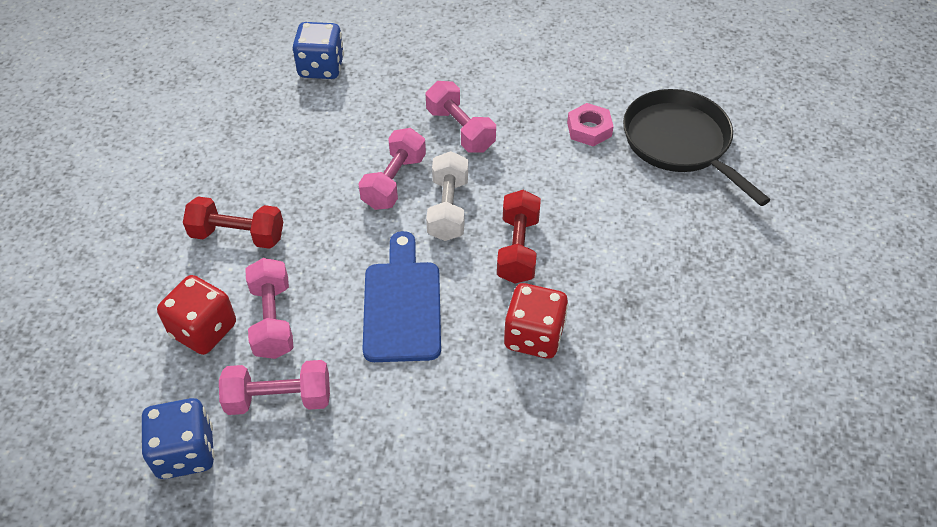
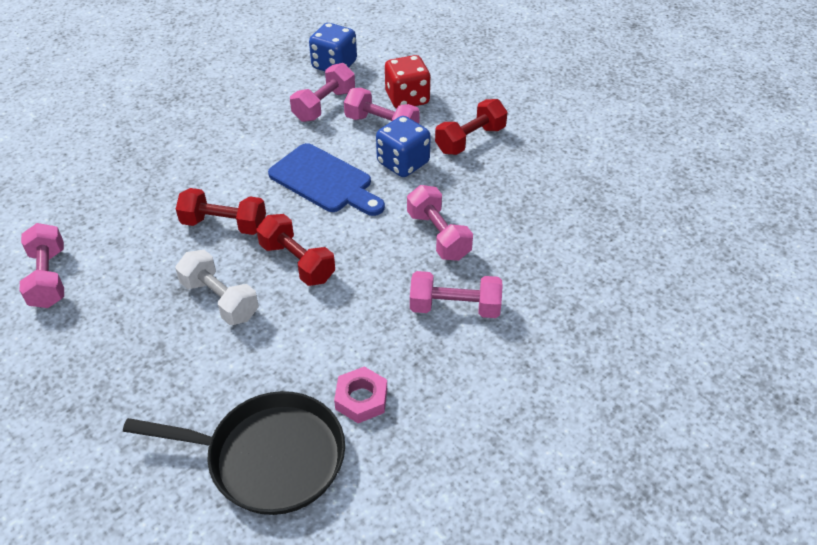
camera: 130 degrees right, 5 degrees down
blue dice [293,22,344,79] -> blue dice moved to [376,116,431,177]
white dumbbell [426,151,468,241] -> white dumbbell moved to [175,250,259,325]
red dice [504,283,568,359] -> red dumbbell [176,188,266,235]
none -> pink dumbbell [20,223,64,308]

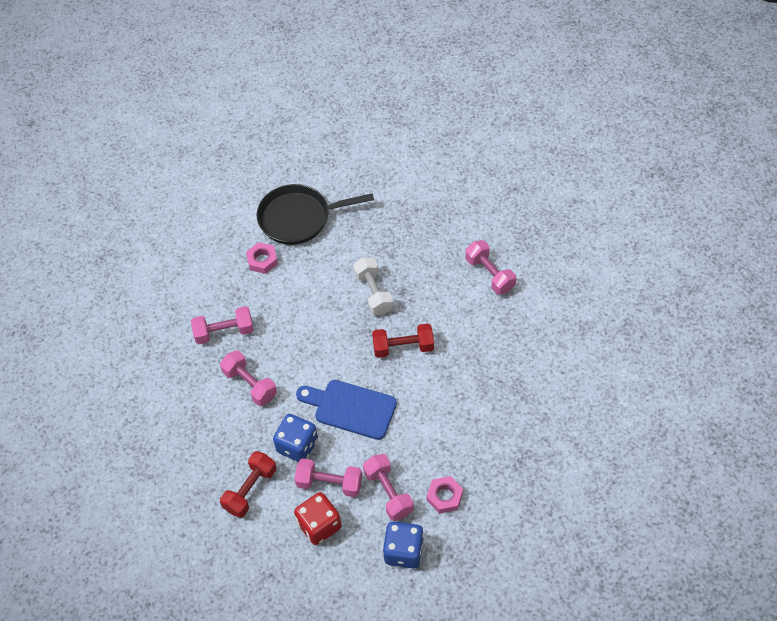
camera: 165 degrees right, 10 degrees up
white dumbbell [175,250,259,325] -> white dumbbell turned 45 degrees clockwise [353,257,394,315]
red dumbbell [257,214,335,286] -> none
pink dumbbell [290,63,355,122] -> pink dumbbell turned 45 degrees counterclockwise [363,454,414,521]
none -> pink nut [427,476,463,514]

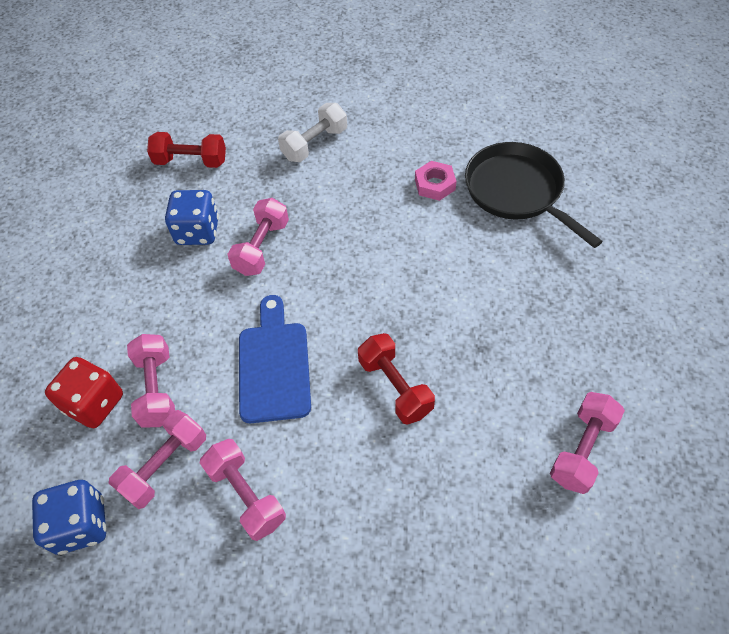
camera: 65 degrees right, 0 degrees up
pink dumbbell [191,306,254,344] -> pink dumbbell moved to [200,439,286,541]
red dumbbell [220,451,276,518] -> red dumbbell moved to [147,132,226,168]
blue dice [273,414,318,462] -> blue dice moved to [165,190,219,245]
white dumbbell [353,257,394,315] -> white dumbbell moved to [278,103,347,162]
pink nut [427,476,463,514] -> none

